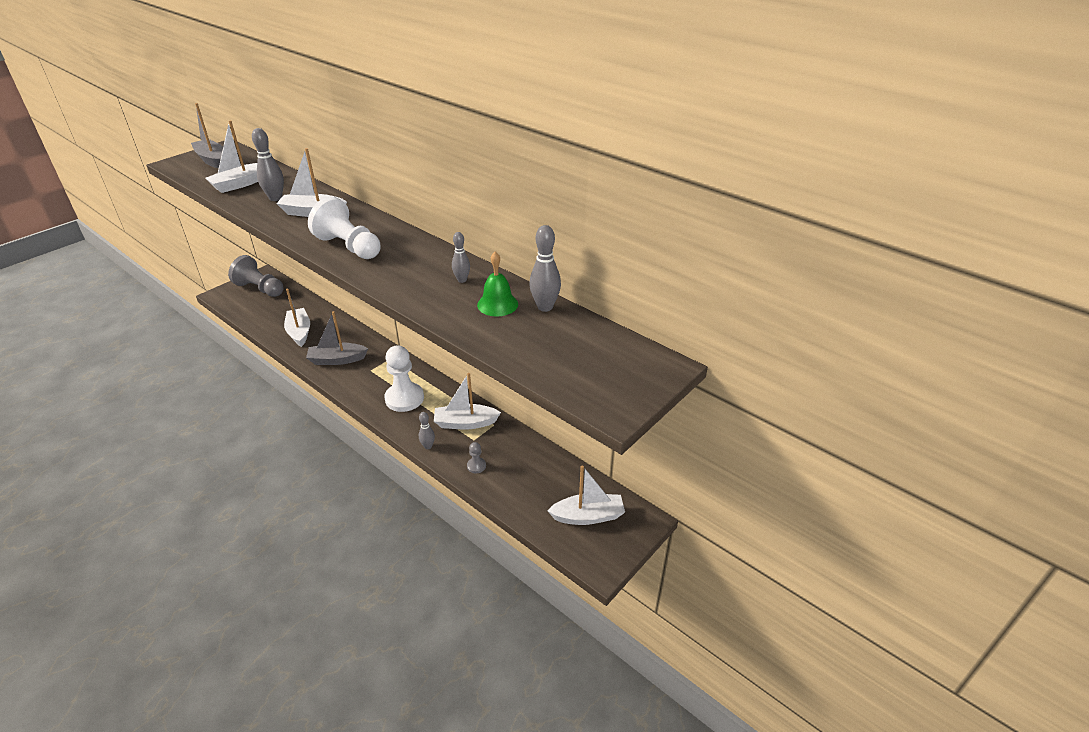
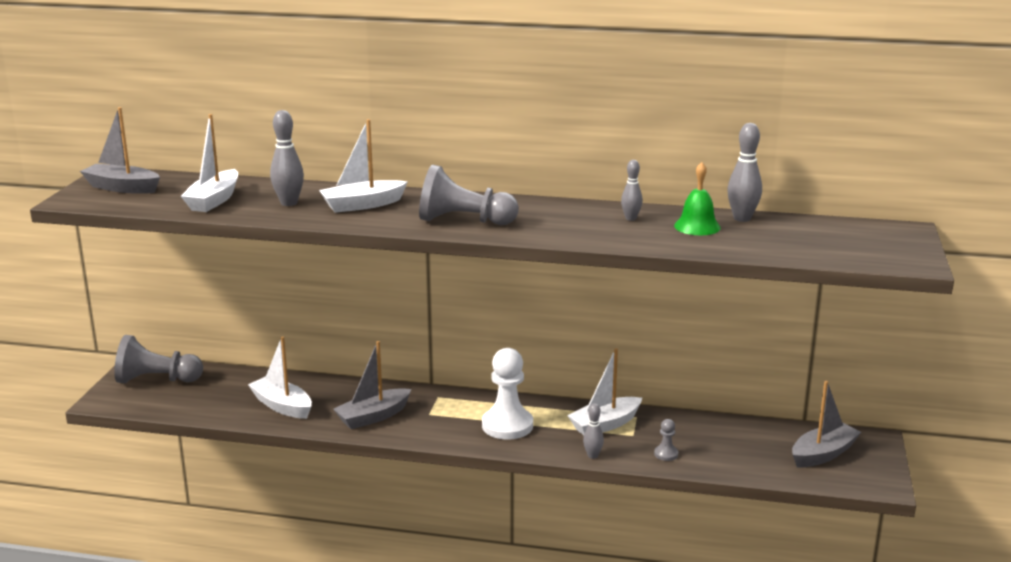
camera: 30 degrees left, 15 degrees down
white pawn [308,196,381,259] -> grey pawn [419,164,519,225]
white boat [547,465,625,525] -> grey boat [792,381,861,467]

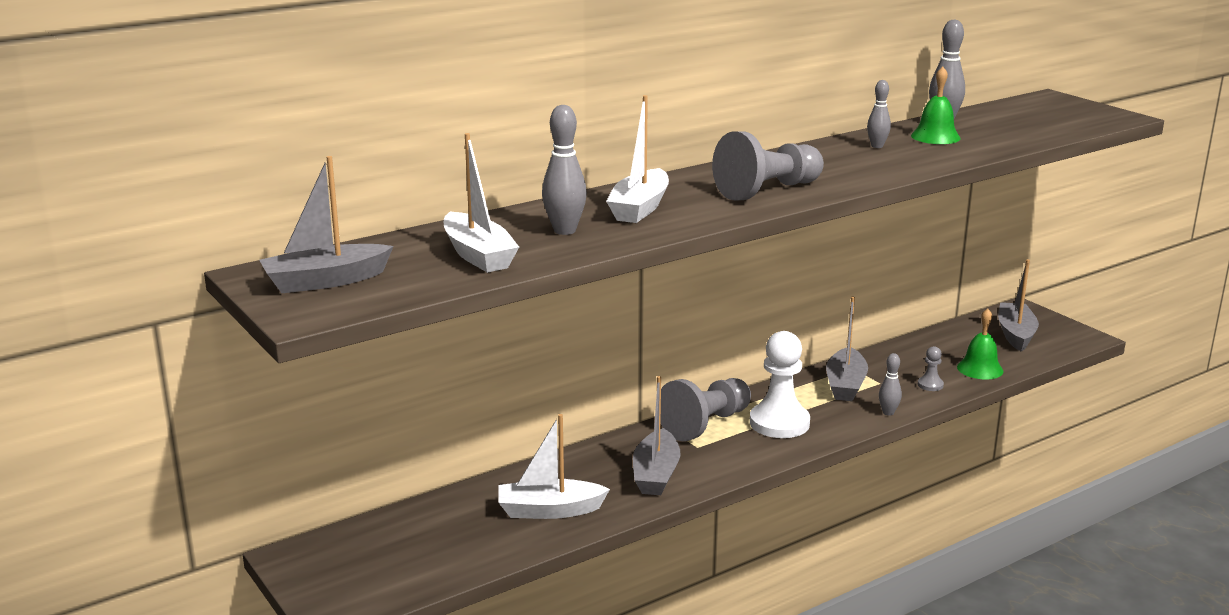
camera: 45 degrees left, 0 degrees up
grey pawn [114,335,203,384] -> grey pawn moved to [660,378,751,441]
white boat [567,348,642,435] -> grey boat [826,297,868,401]
none -> green bell [957,308,1003,380]

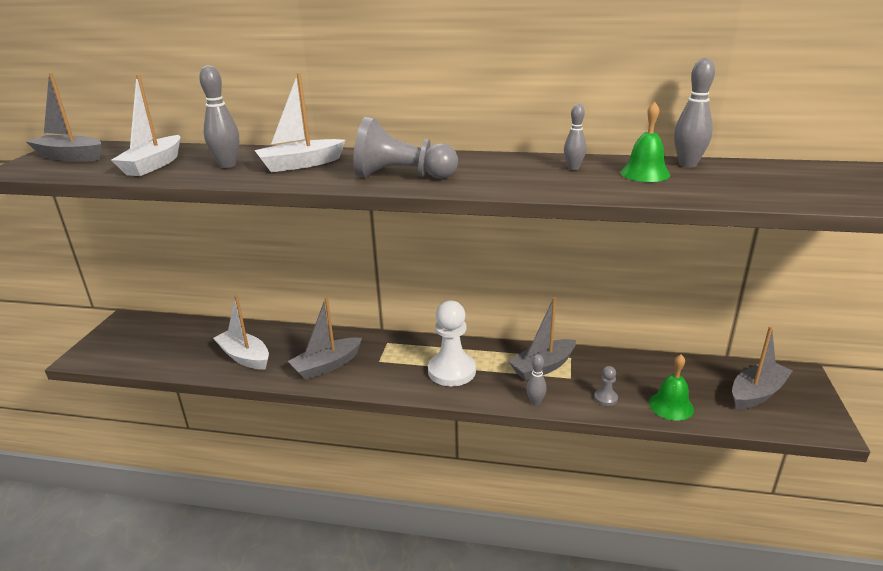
camera: 45 degrees right, 5 degrees up
grey pawn [660,378,751,441] -> none

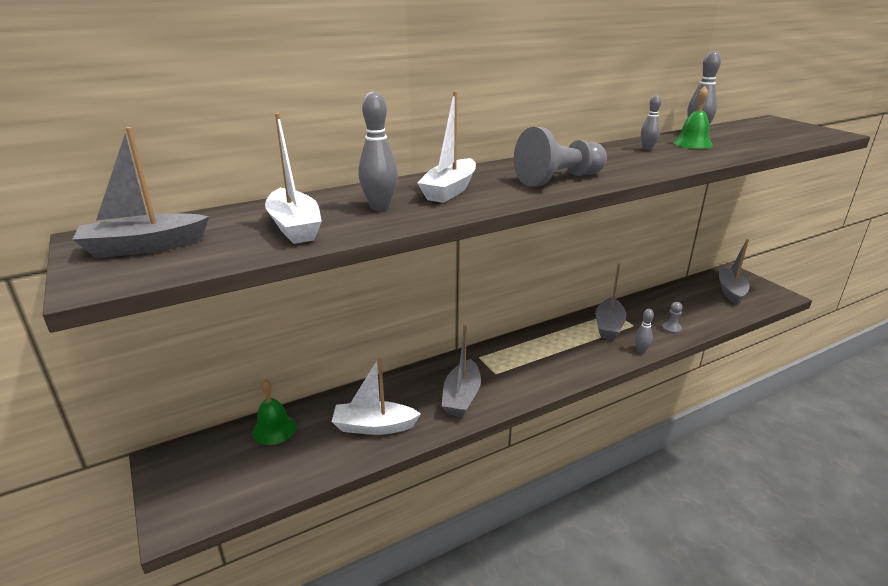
camera: 40 degrees left, 0 degrees up
white pawn [428,300,476,386] -> none
green bell [649,354,694,421] -> green bell moved to [252,379,296,445]

